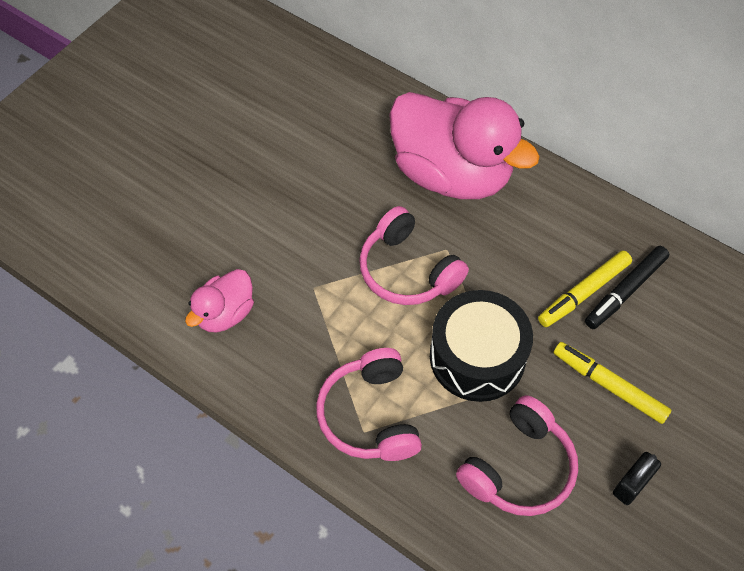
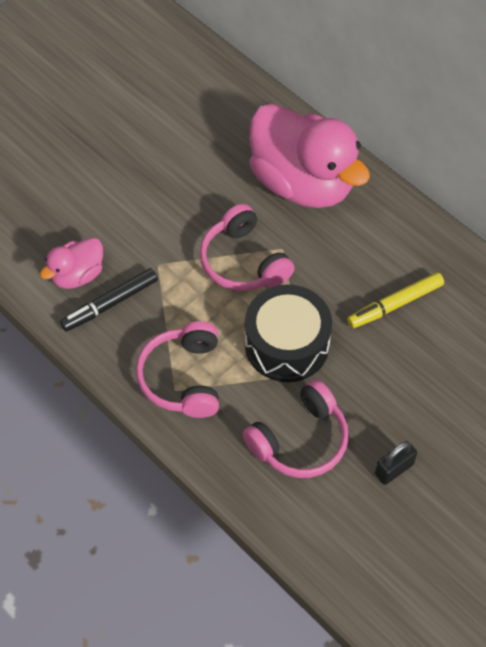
camera: 10 degrees right, 0 degrees up
yellow marker [553,342,671,424] -> none
black marker [585,246,669,329] -> black marker moved to [60,268,158,331]

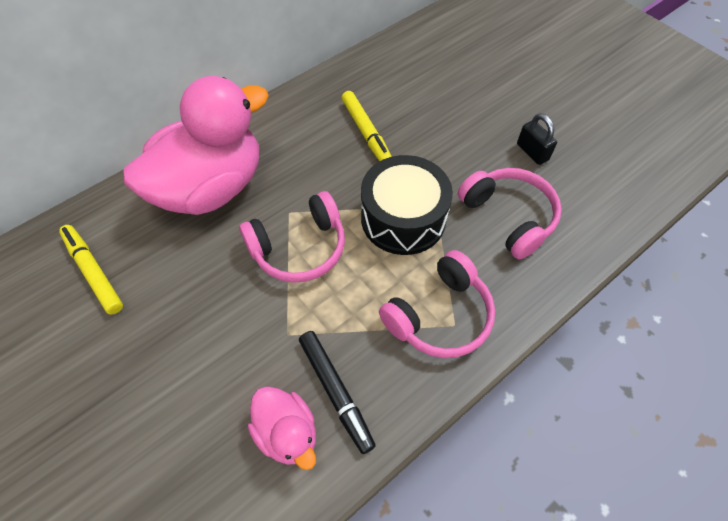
camera: 85 degrees left, 0 degrees up
pink headphones [136,321,219,418] -> pink headphones turned 45 degrees counterclockwise [379,250,495,358]
none -> yellow marker [59,225,123,314]

